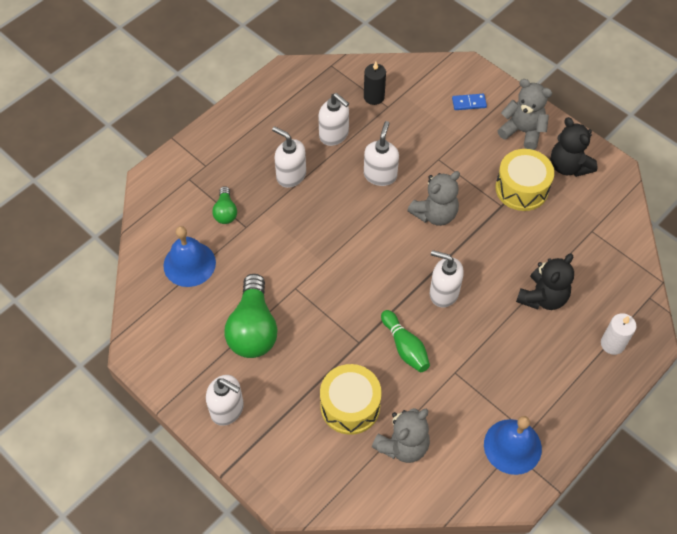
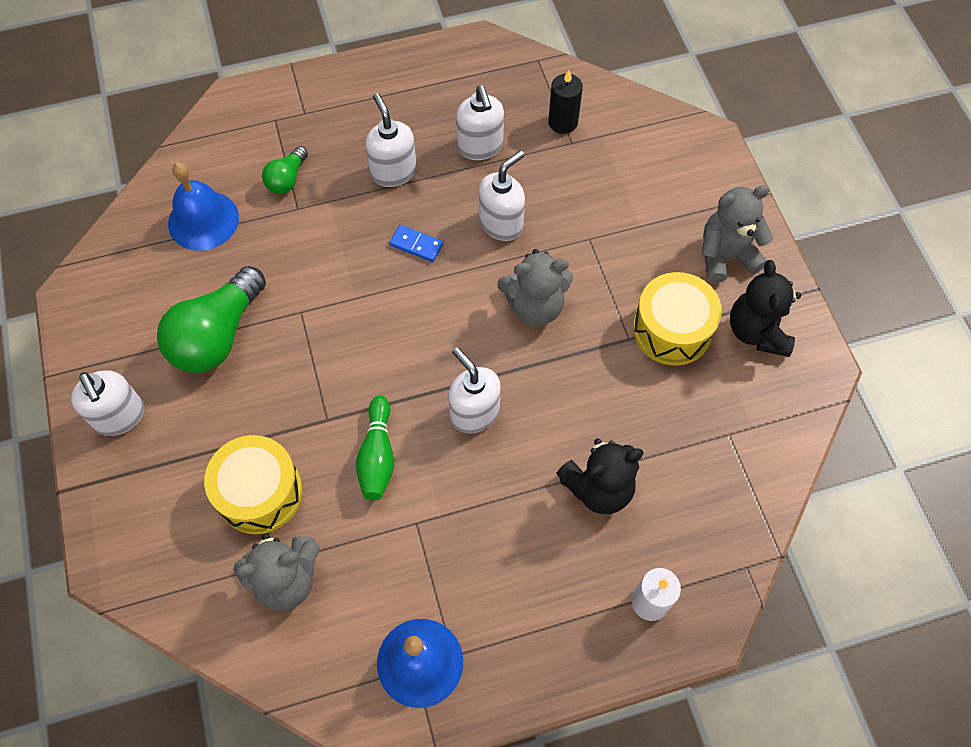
camera: 30 degrees right, 5 degrees up
blue domino [452,94,487,110] -> blue domino moved to [389,225,443,262]
grey teddy bear [498,79,552,150] -> grey teddy bear turned 75 degrees counterclockwise [702,185,773,283]

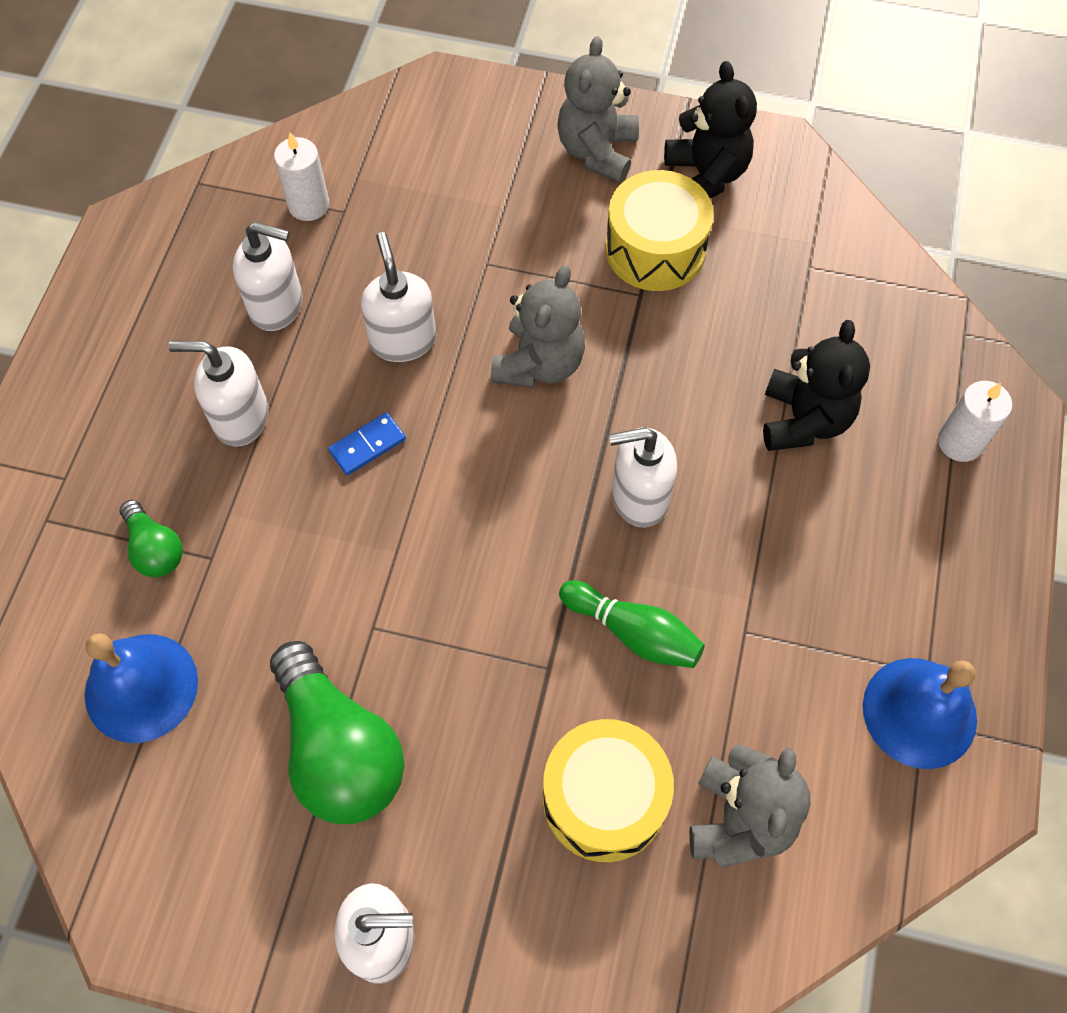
camera: 60 degrees left, 0 degrees up
black candle [548,70,583,134] -> white candle [274,132,329,221]
black teddy bear [730,260,801,357] -> black teddy bear turned 135 degrees counterclockwise [664,61,757,198]

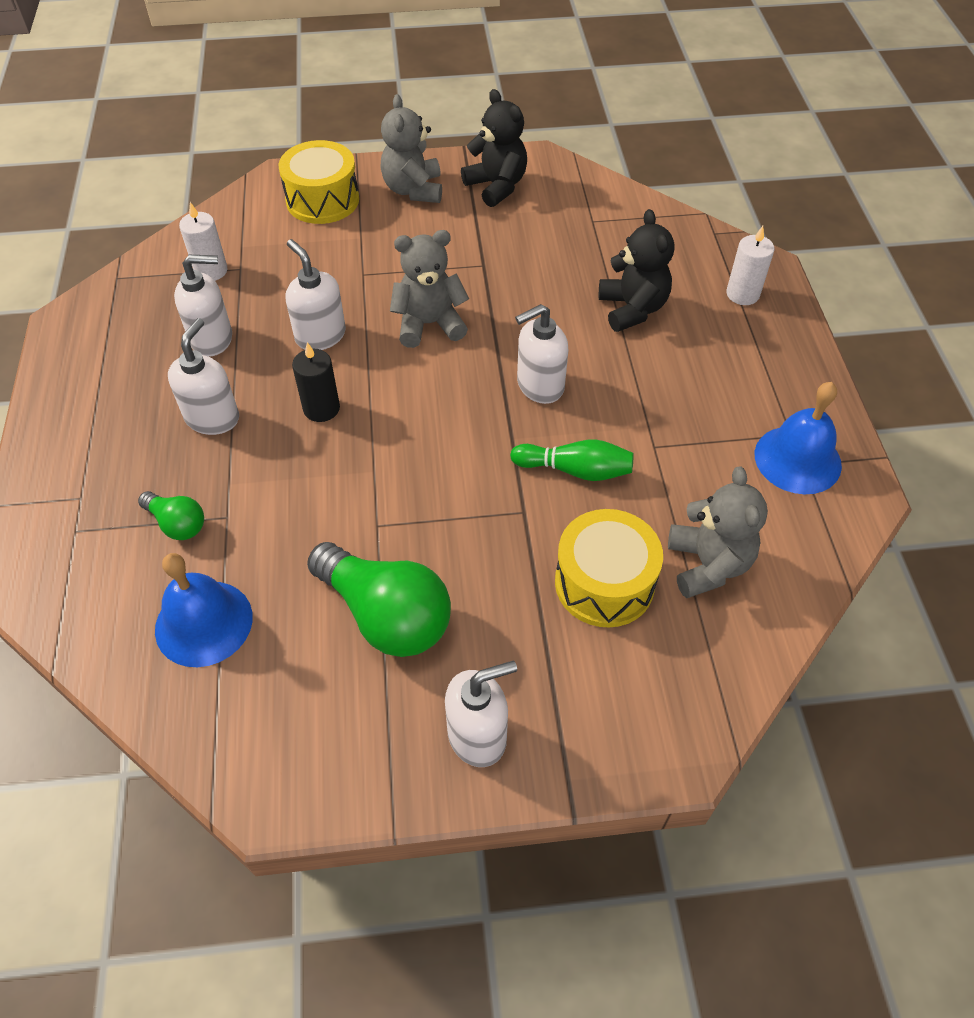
camera: 20 degrees left, 10 degrees down
white soap dispenser [168,341,269,446] -> white soap dispenser turned 120 degrees clockwise [168,318,239,435]
blue domino [328,412,406,475] -> black candle [292,342,340,422]
grey teddy bear [491,265,585,388] -> grey teddy bear turned 105 degrees counterclockwise [390,230,469,348]
yellow drum [605,170,714,291] -> yellow drum moved to [279,140,359,224]

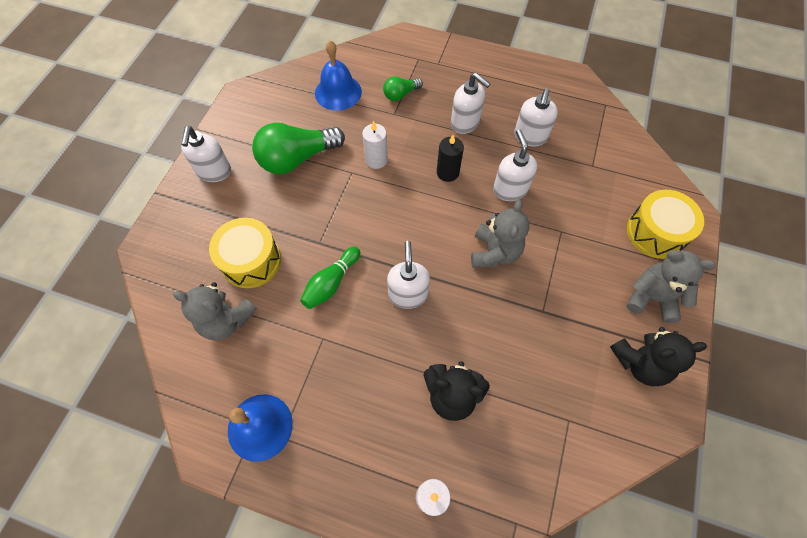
camera: 115 degrees right, 10 degrees up
white candle [179,202,228,281] -> white candle moved to [362,121,388,169]
white soap dispenser [286,239,346,350] -> white soap dispenser turned 90 degrees counterclockwise [493,129,537,201]

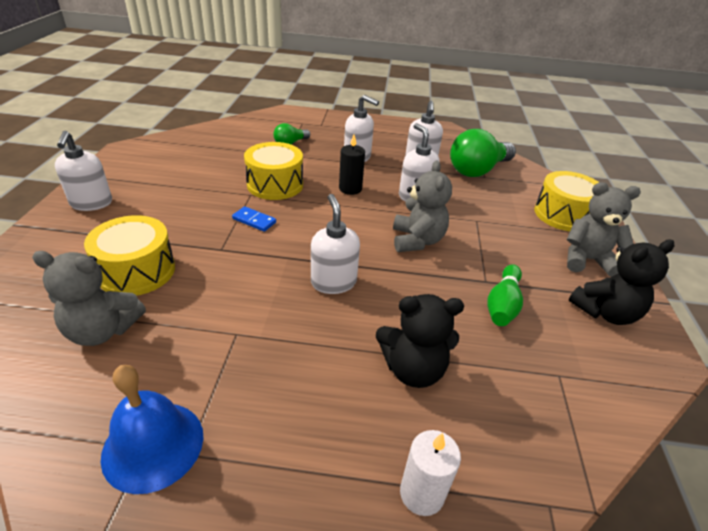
camera: 15 degrees left, 25 degrees down
green light bulb [252,123,345,174] -> green light bulb moved to [450,129,516,177]
green bowling pin [300,246,360,309] -> green bowling pin moved to [487,264,523,326]
blue bell [315,40,362,111] -> none
white candle [362,121,388,169] -> yellow drum [244,142,303,200]
none -> blue domino [232,206,276,232]

